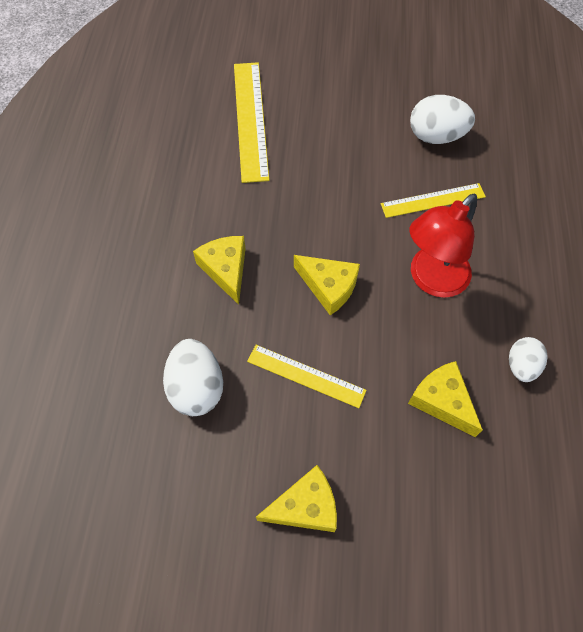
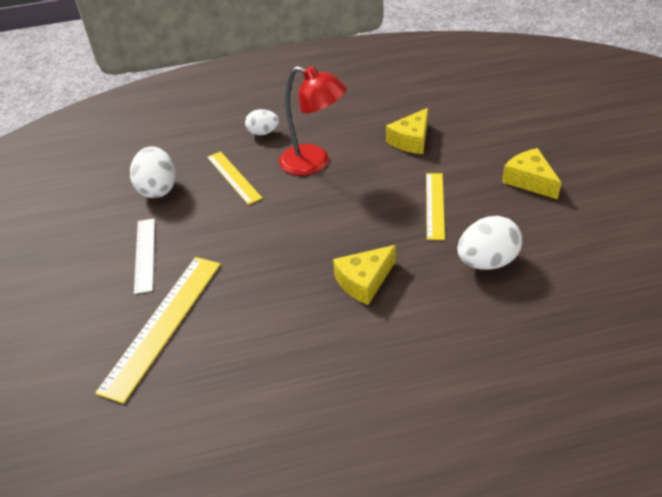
camera: 105 degrees left, 20 degrees down
yellow ruler [234,62,269,183] -> yellow ruler turned 45 degrees counterclockwise [95,257,221,404]
yellow cheese [294,255,360,315] -> none
white egg [509,337,548,382] -> white egg moved to [245,109,279,136]
none -> white ruler [134,219,155,294]

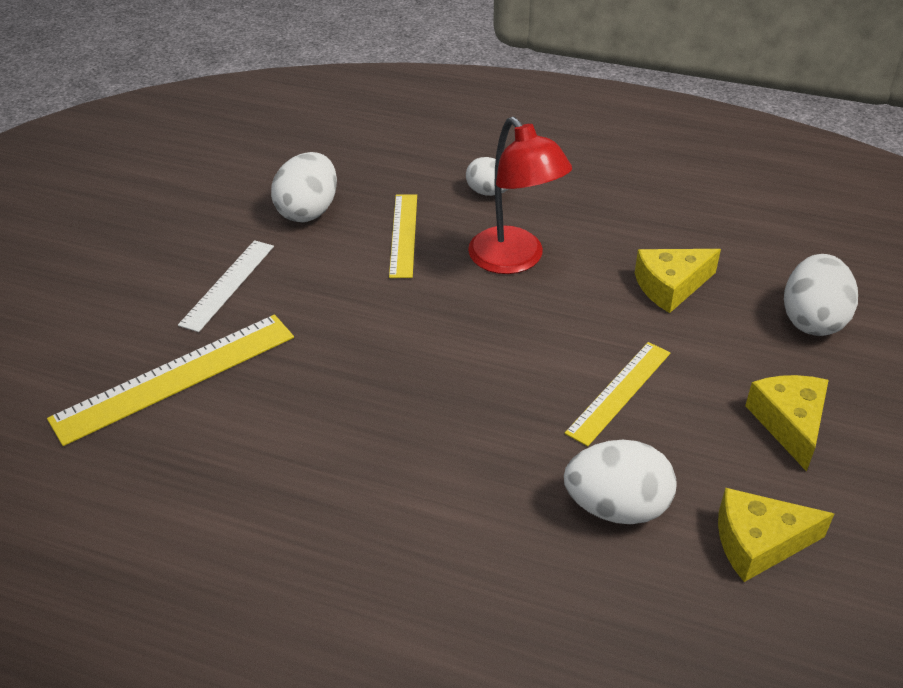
camera: 30 degrees right, 0 degrees up
yellow cheese [333,245,396,305] -> yellow cheese moved to [718,488,834,582]
none -> white egg [784,254,858,336]

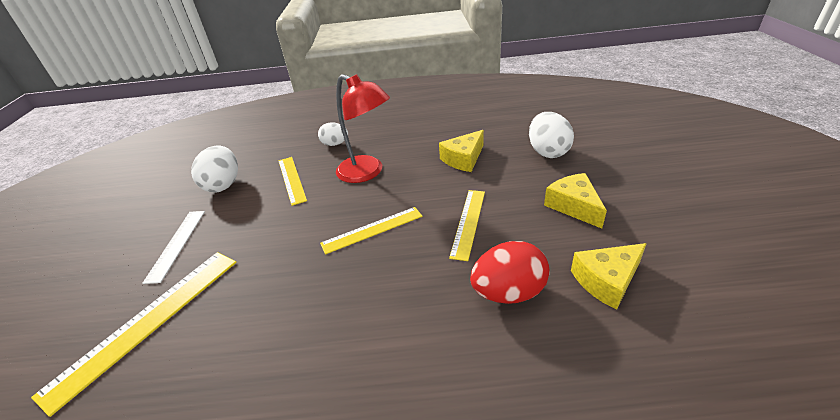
camera: 20 degrees left, 5 degrees down
white egg [564,440,676,524] -> red egg [470,241,550,304]
none -> yellow ruler [320,207,423,254]

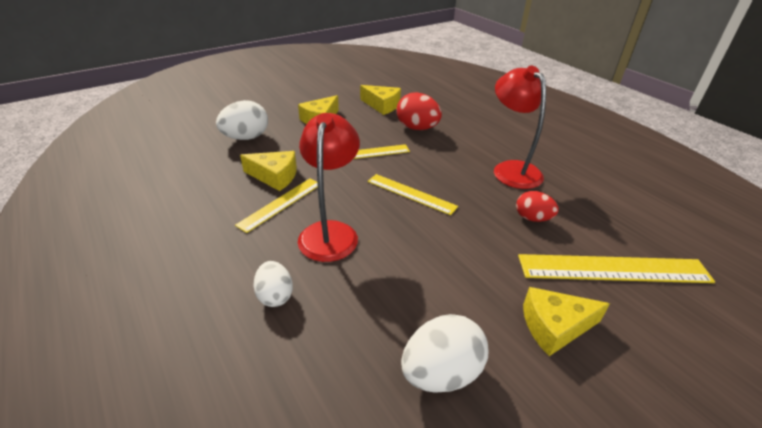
camera: 125 degrees left, 0 degrees up
white ruler [142,211,205,284] -> yellow cheese [523,287,610,356]
yellow ruler [279,157,307,206] -> yellow ruler moved to [235,179,318,233]
none -> red lamp [494,66,546,189]
none -> red egg [516,191,559,222]

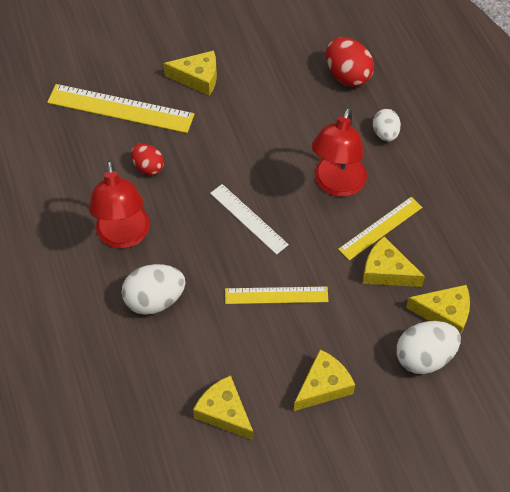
camera: 165 degrees left, 20 degrees up
yellow ruler [368,174,458,215] -> white ruler [210,184,289,255]
red egg [396,92,442,130] -> red egg moved to [326,37,374,87]
white egg [401,314,488,393] -> white egg moved to [122,264,185,315]
none -> yellow cheese [406,285,470,335]

